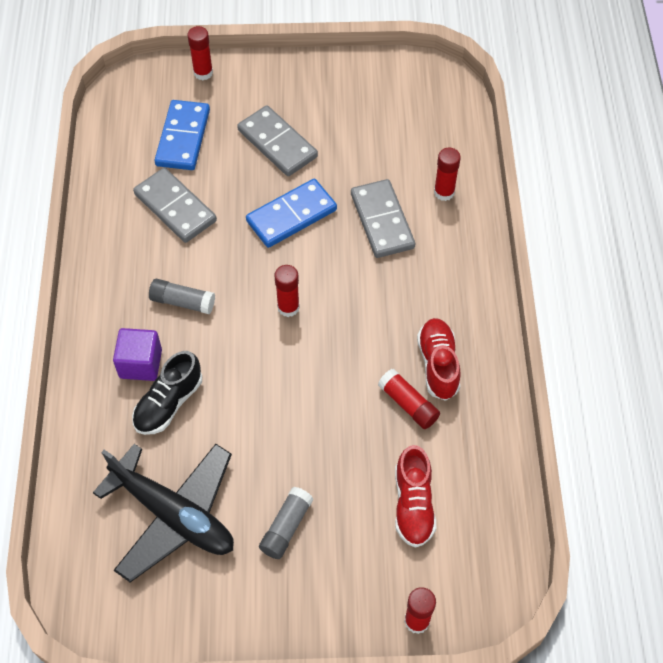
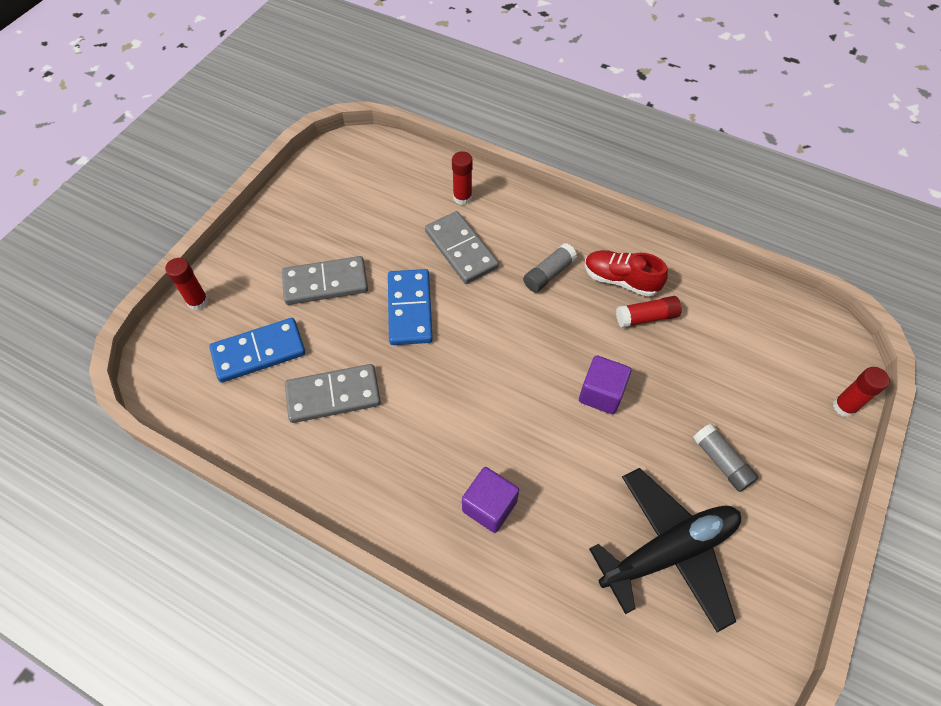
camera: 60 degrees left, 0 degrees up
black shoe [132,351,202,435] -> none
grey glue stick [149,279,215,314] -> grey glue stick moved to [523,243,577,292]
blue domino [155,100,210,170] -> blue domino turned 60 degrees counterclockwise [209,318,305,383]
red glue stick [275,265,300,317] -> none
grey domino [351,179,415,258] -> grey domino turned 45 degrees clockwise [425,211,499,284]
red shoe [395,445,436,548] -> none
none -> purple cube [579,355,631,414]

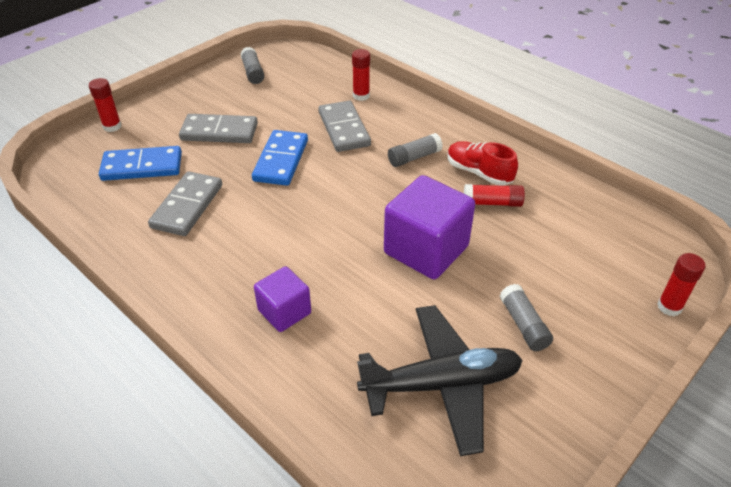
camera: 15 degrees right, 15 degrees down
grey domino [285,364,381,423] -> grey domino turned 75 degrees counterclockwise [148,171,222,236]
purple cube [579,355,631,414] -> purple cube [384,175,475,279], size x1.74
none -> grey glue stick [240,47,264,84]

